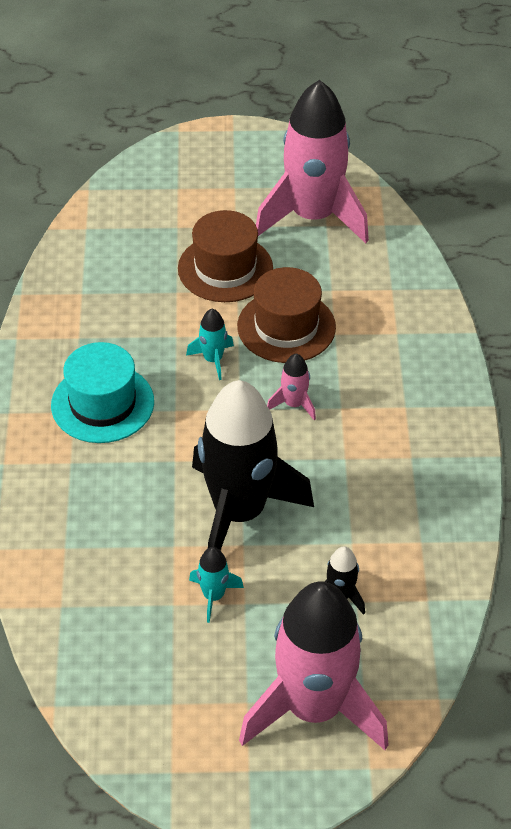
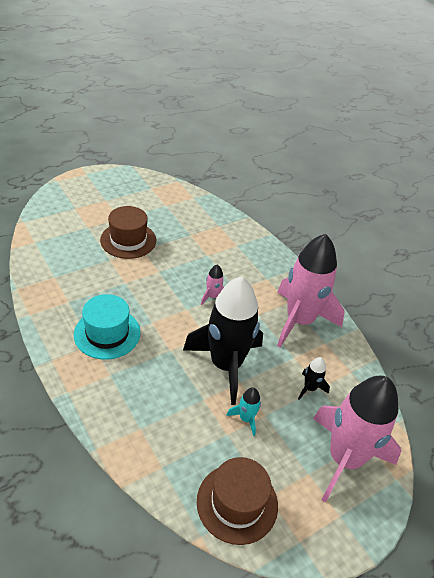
camera: 35 degrees left, 5 degrees down
turquoise rocket [186,309,234,380] -> none
brown hat [237,267,336,363] -> brown hat moved to [197,457,278,545]
pink rocket [256,80,369,243] -> pink rocket moved to [277,234,345,347]

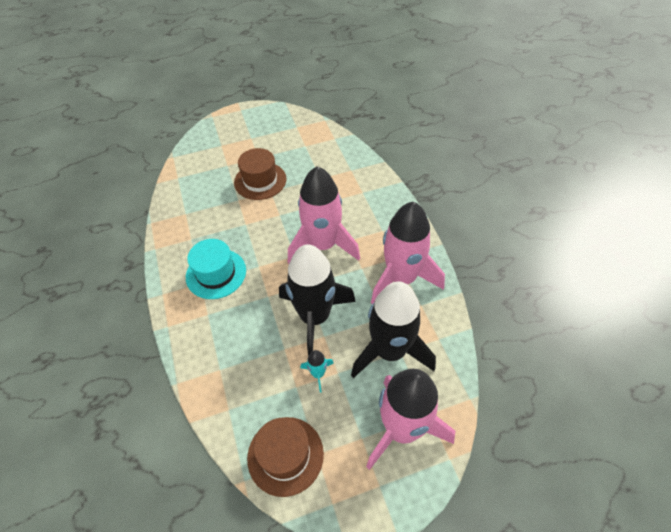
camera: 20 degrees right, 10 degrees up
pink rocket [201,265,224,305] -> pink rocket [288,166,360,264], size x2.49
black rocket [298,357,330,400] -> black rocket [351,282,436,378], size x2.49

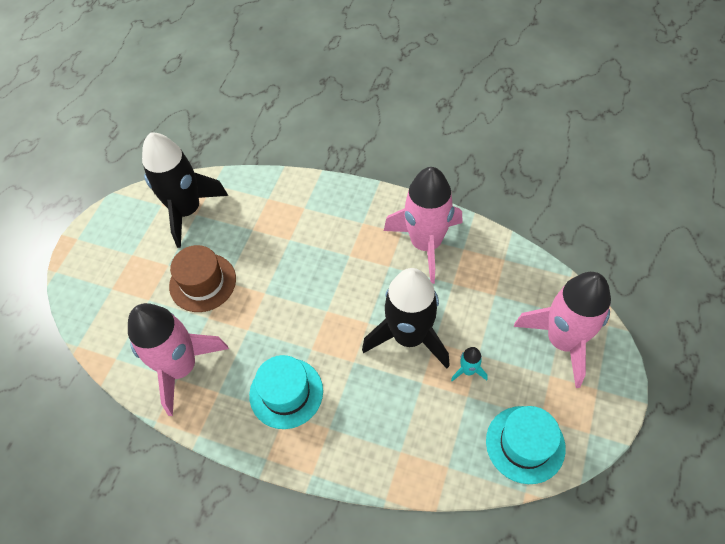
camera: 50 degrees left, 5 degrees up
brown hat [247,417,324,497] -> turquoise hat [486,406,566,484]
pink rocket [288,166,360,264] -> pink rocket moved to [128,303,229,416]
black rocket [351,282,436,378] -> black rocket moved to [142,132,228,248]

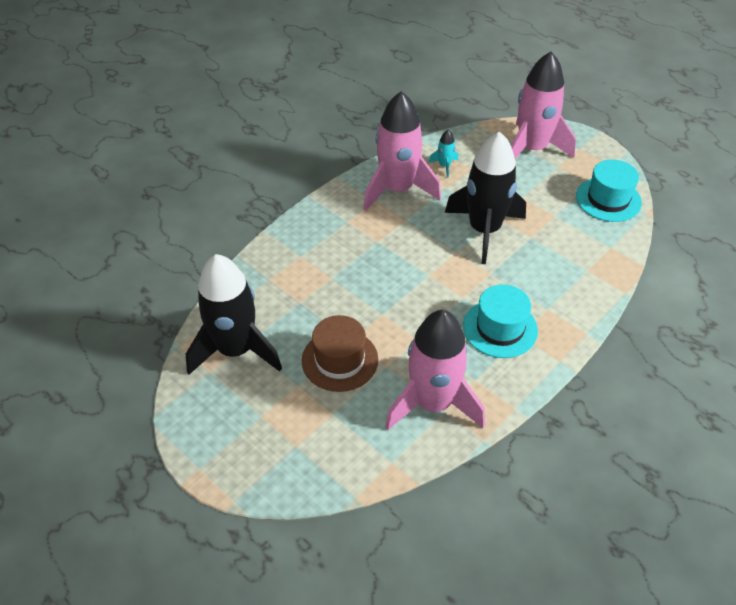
camera: 70 degrees left, 10 degrees down
turquoise rocket [451,347,488,381] -> turquoise rocket moved to [429,130,458,178]

